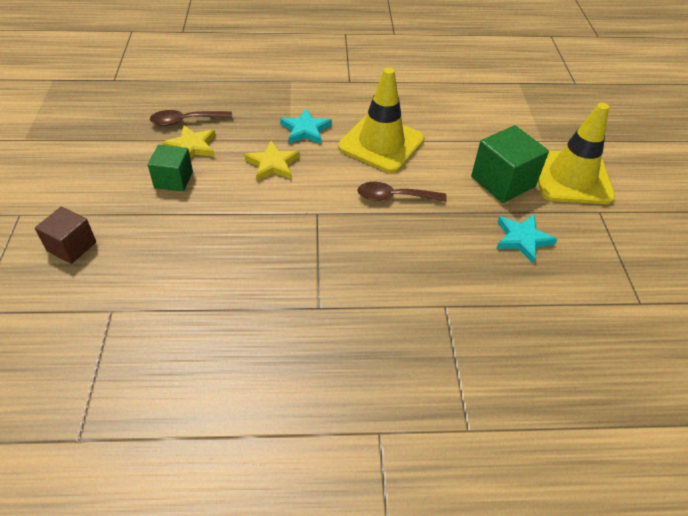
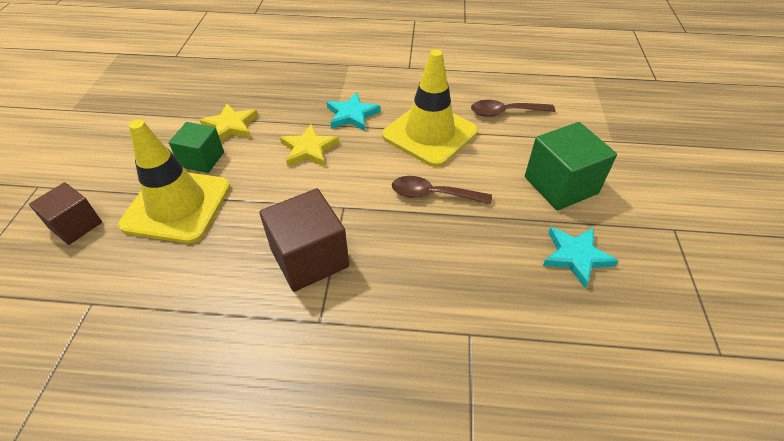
camera: 10 degrees right, 0 degrees up
brown spoon [150,110,232,126] -> brown spoon moved to [471,100,555,117]
yellow traffic cone [538,102,615,204] -> yellow traffic cone moved to [118,119,230,243]
none -> brown cube [259,188,349,292]

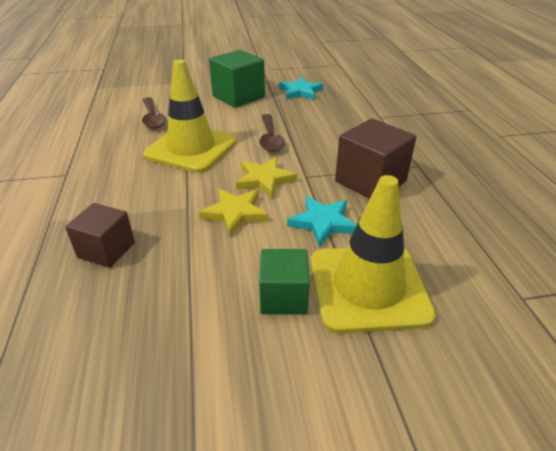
camera: 105 degrees left, 10 degrees down
brown cube [29,182,102,245] -> brown cube moved to [65,203,135,268]
yellow star [200,103,258,141] -> yellow star moved to [236,157,297,198]
turquoise star [327,92,381,131] -> turquoise star moved to [287,196,357,247]

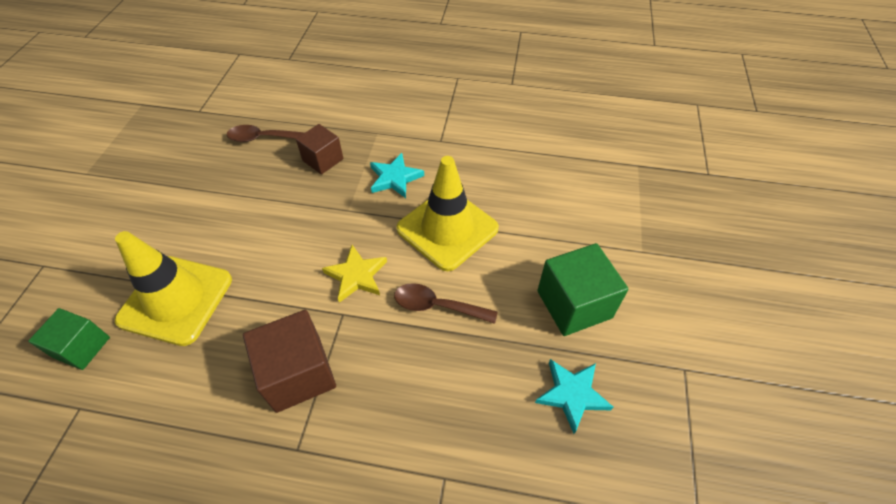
camera: 110 degrees right, 15 degrees up
brown spoon [142,97,166,129] -> brown spoon moved to [227,125,305,142]
yellow star [199,189,268,237] -> none
green cube [259,249,310,314] -> green cube moved to [28,308,110,370]
turquoise star [287,196,357,247] -> turquoise star moved to [370,153,424,198]

